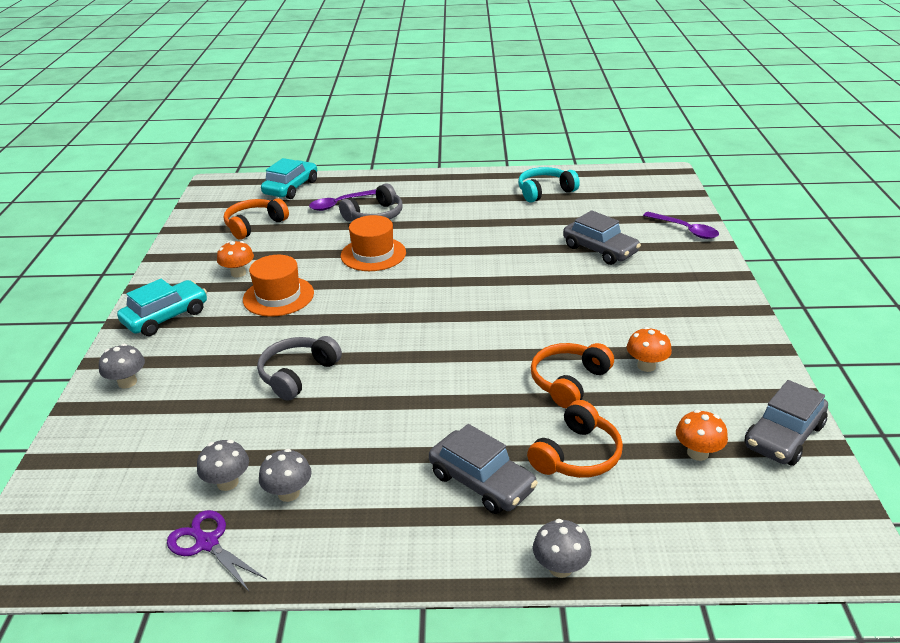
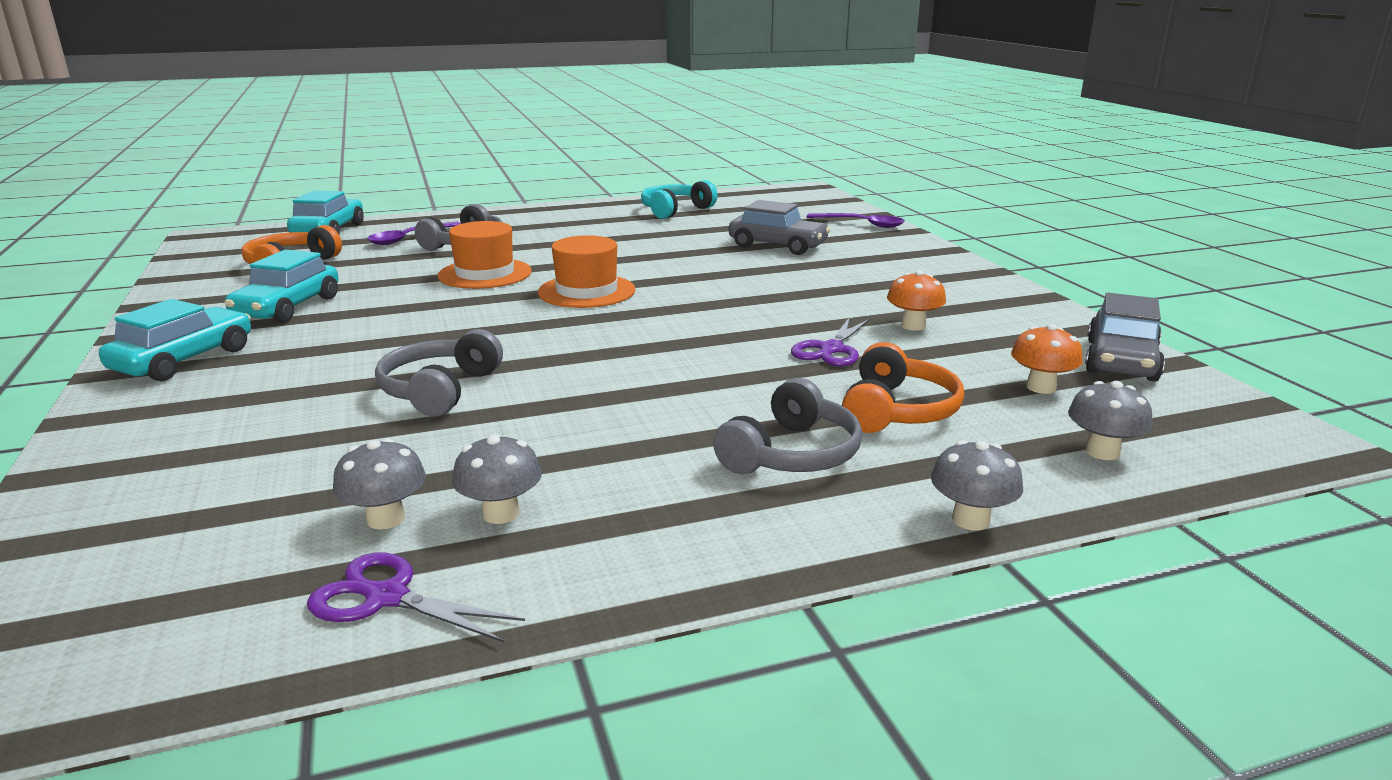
camera: 20 degrees left, 10 degrees down
grey mushroom [99,344,145,389] -> grey mushroom moved to [1068,381,1153,460]
orange mushroom [217,241,254,277] -> turquoise car [225,250,339,323]
orange hat [243,255,314,317] -> orange hat moved to [538,235,636,308]
grey car [429,424,538,514] -> grey headphones [713,378,862,474]
orange headphones [531,343,614,409] -> purple scissors [791,317,870,367]

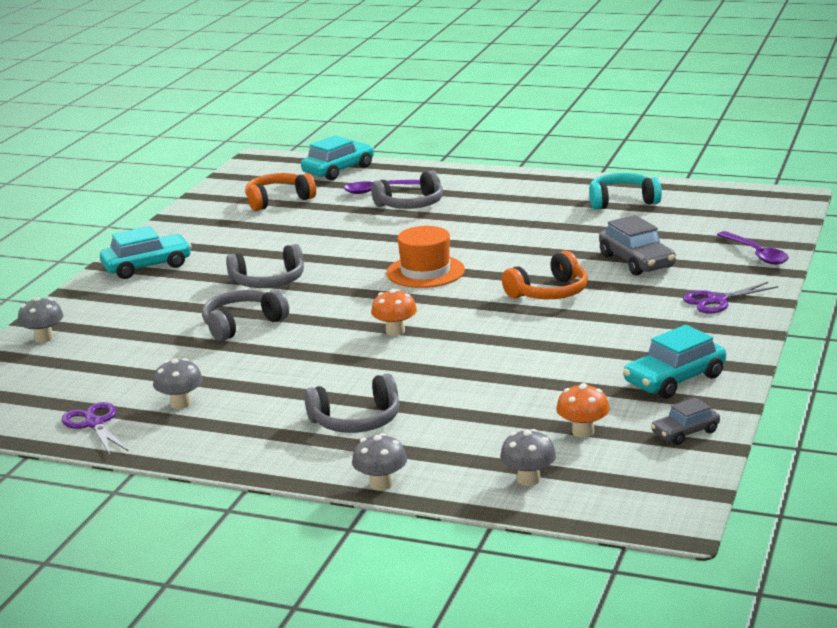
camera: 40 degrees right, 0 degrees up
turquoise car [225,250,339,323] -> turquoise car moved to [623,325,726,399]
grey mushroom [333,438,426,530] -> grey mushroom moved to [18,297,63,343]
orange hat [438,221,532,289] -> none
purple scissors [791,317,870,367] -> purple scissors moved to [683,282,778,314]
orange headphones [842,342,964,433] -> orange headphones moved to [502,251,588,299]
orange mushroom [887,270,946,331] -> orange mushroom moved to [371,289,417,336]
grey car [1085,292,1165,382] -> grey car [651,397,720,445], size x0.60
none -> grey headphones [226,244,304,288]

